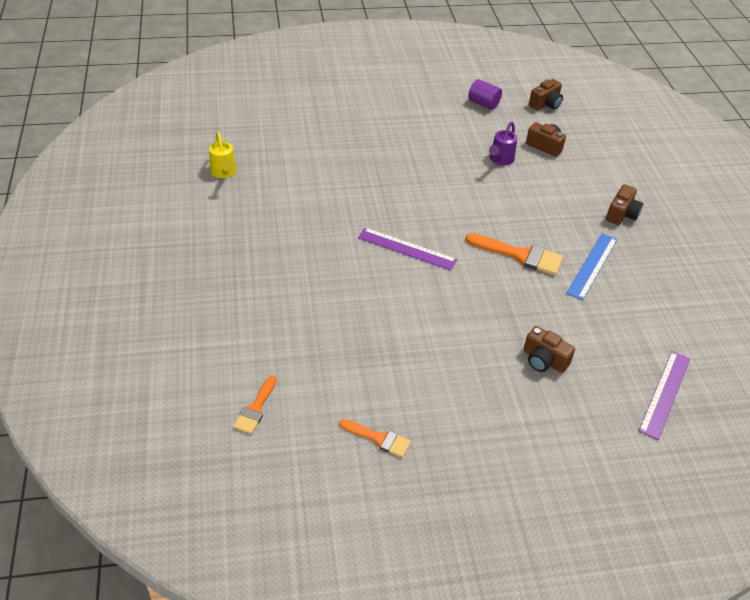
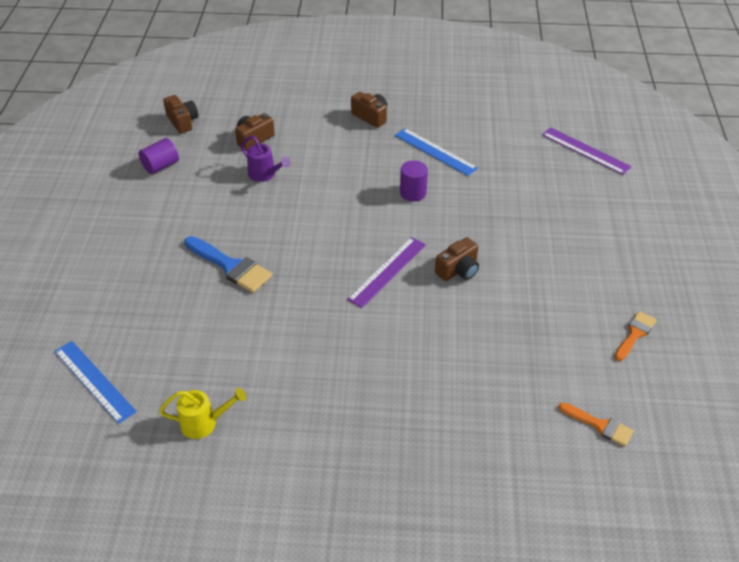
camera: 75 degrees left, 0 degrees up
orange brush [465,233,563,275] -> purple cylinder [400,160,428,202]
brown camera [523,326,575,373] -> brown camera moved to [435,237,479,281]
none -> blue ruler [54,341,137,424]
none -> blue brush [184,236,272,293]

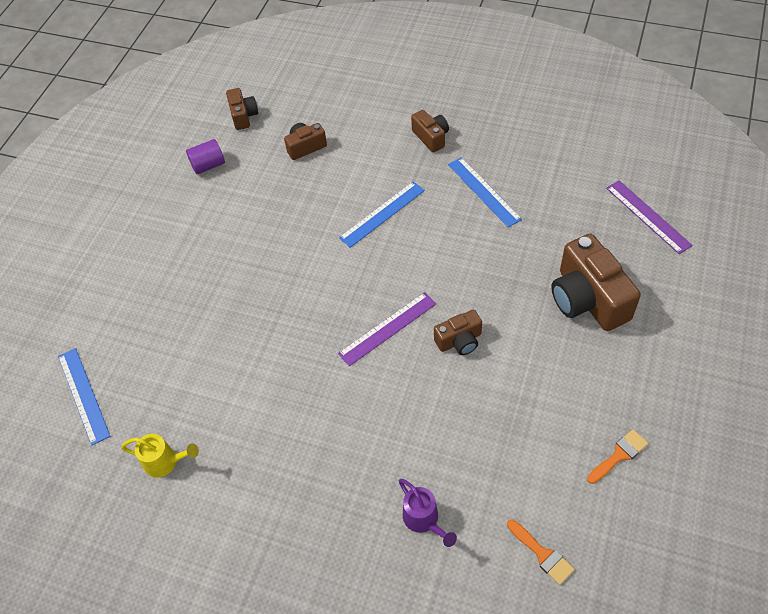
camera: 20 degrees right, 10 degrees up
blue brush [184,236,272,293] -> none
purple watering can [241,136,291,182] -> purple watering can moved to [399,479,457,547]
purple cylinder [400,160,428,202] -> none
none -> blue ruler [339,182,425,248]
none -> brown camera [551,234,641,331]

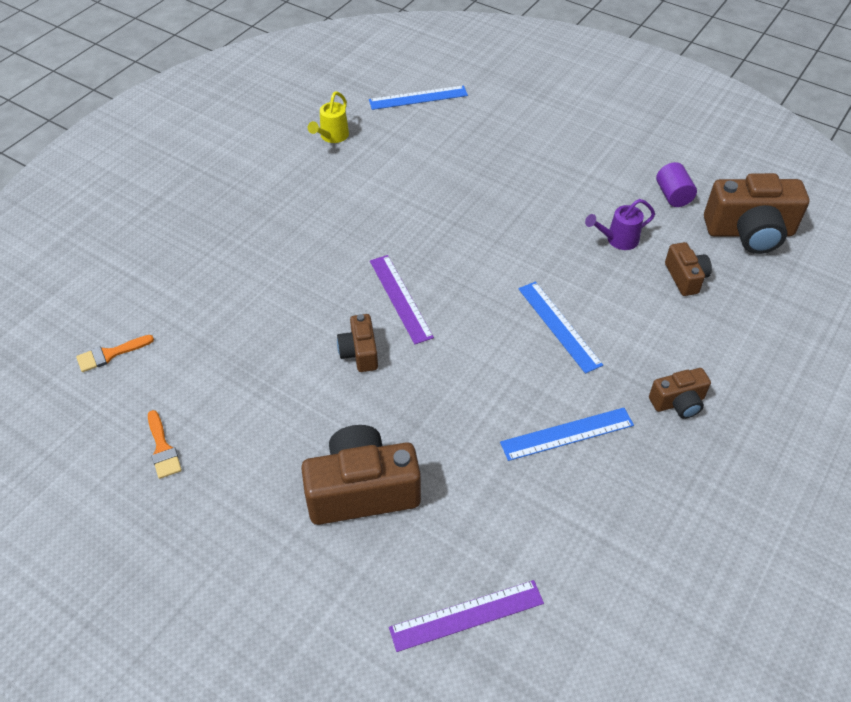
camera: 100 degrees right, 5 degrees down
brown camera [226,88,258,130] -> brown camera [704,173,809,254], size x1.88
purple watering can [399,479,457,547] -> purple watering can moved to [585,199,655,250]

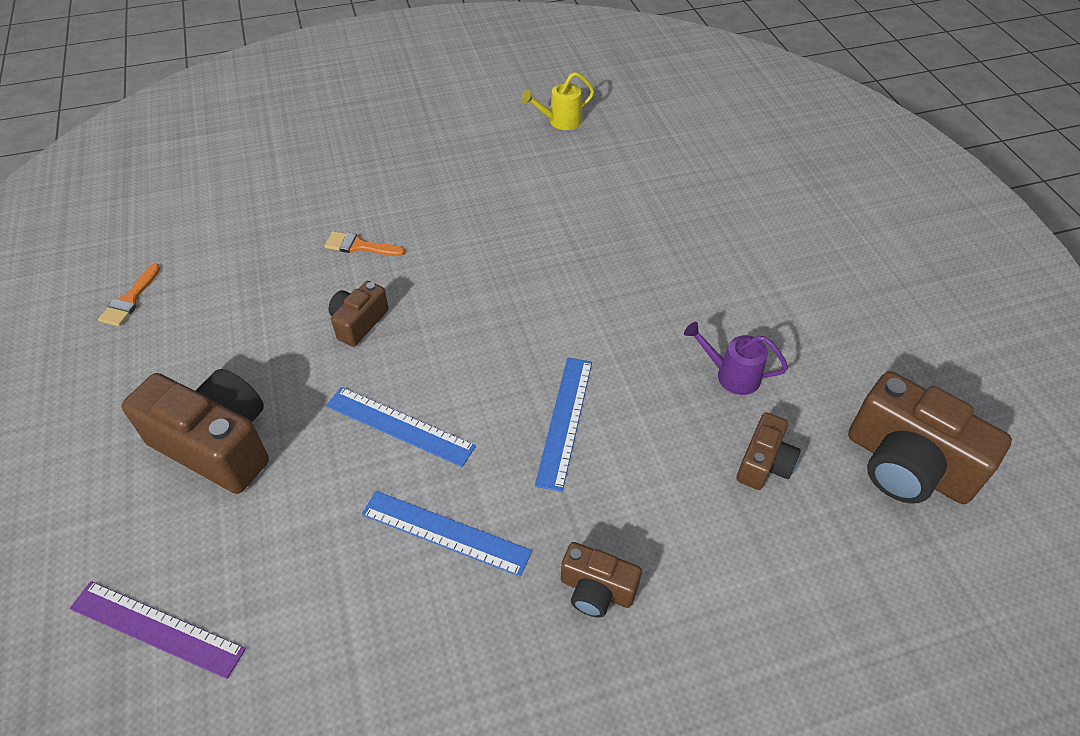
camera: 40 degrees right, 0 degrees up
orange brush [76,335,154,372] -> orange brush moved to [324,231,405,256]
blue ruler [369,86,468,110] -> blue ruler moved to [326,387,476,467]
purple ruler [370,255,434,344] -> none
purple cylinder [656,162,697,207] -> none

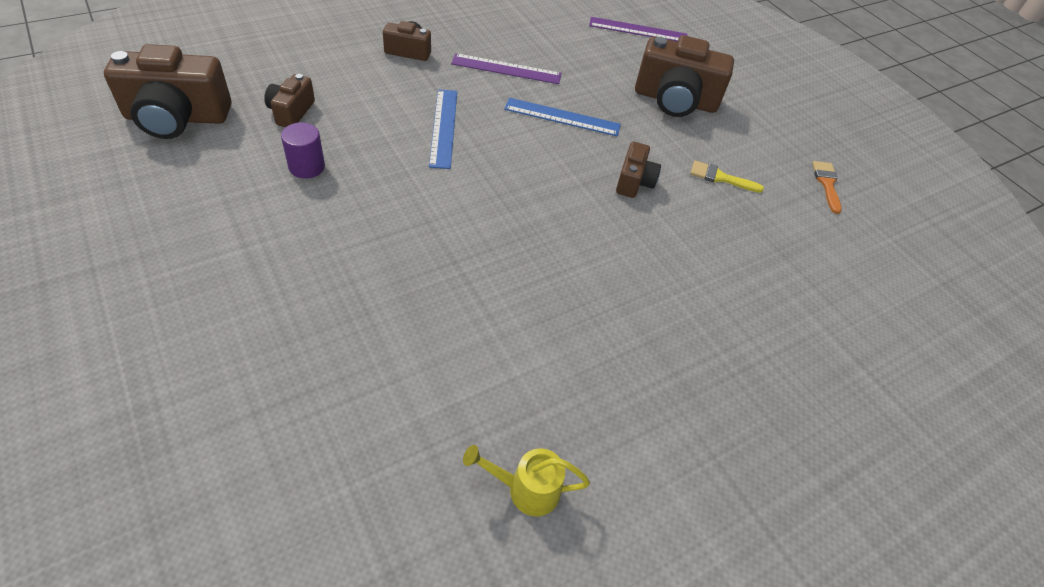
camera: 160 degrees right, 0 degrees up
orange brush [324,231,405,256] -> none
blue ruler [362,491,532,577] -> purple ruler [451,53,562,84]
yellow watering can [521,72,594,130] -> yellow watering can turned 135 degrees counterclockwise [463,445,590,516]
purple watering can [684,322,788,395] -> purple cylinder [281,122,325,179]
brown camera [848,371,1012,504] -> brown camera turned 150 degrees clockwise [104,44,232,139]
none -> yellow brush [690,161,764,193]

